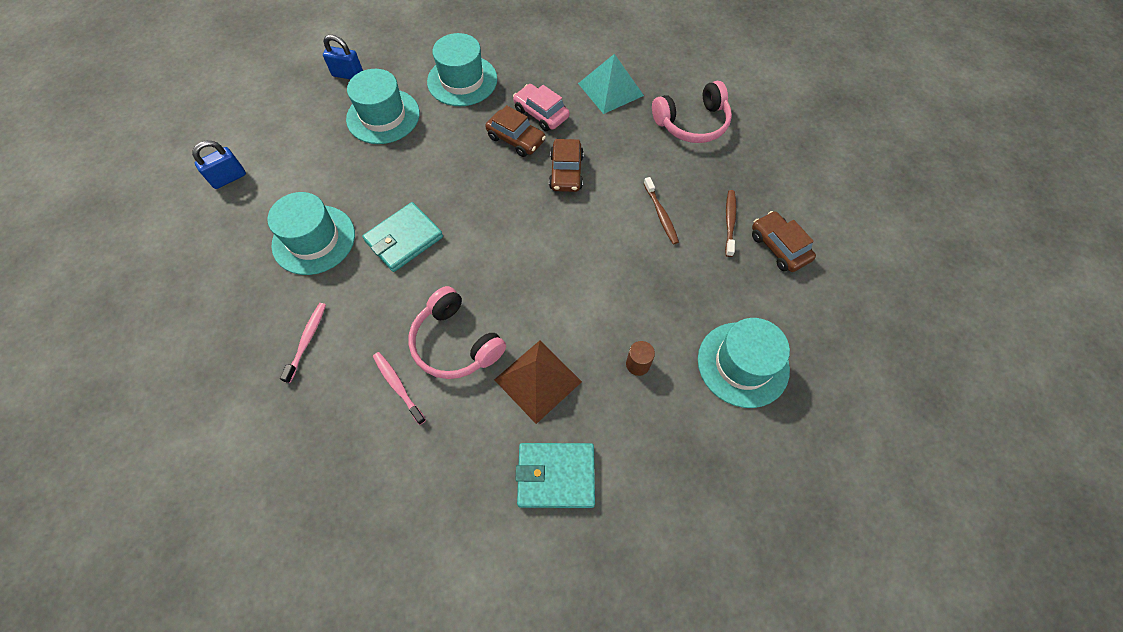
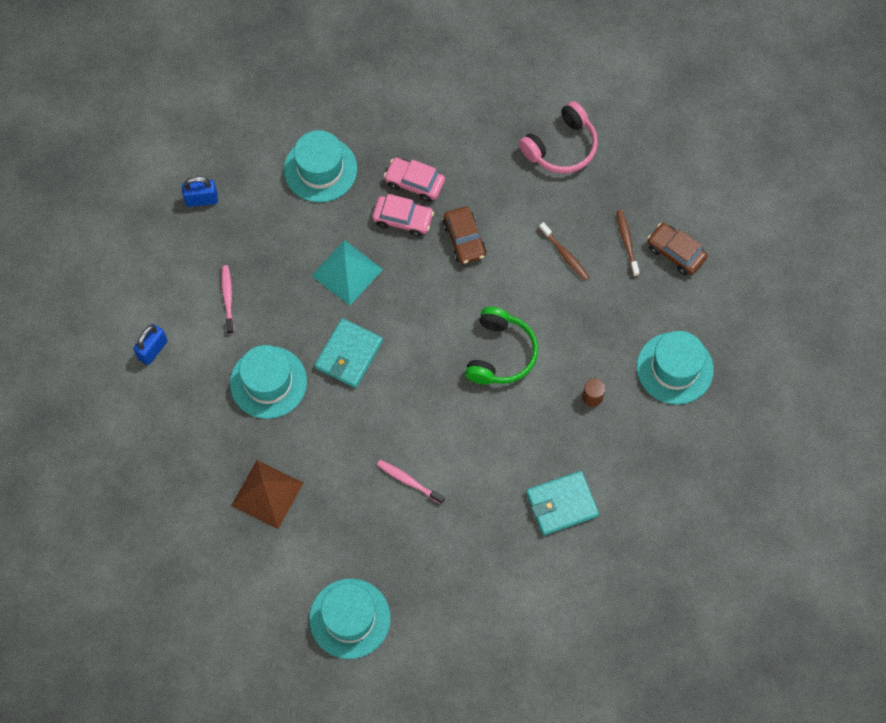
camera: 20 degrees left, 5 degrees up
pink toothbrush [280,303,326,383] -> pink toothbrush moved to [221,265,234,334]
turquoise hat [346,69,420,144] -> turquoise hat moved to [309,579,391,659]
pink headphones [408,286,506,379] -> none
brown car [486,105,546,157] -> pink car [372,194,434,237]
brown pyramid [494,340,582,424] -> brown pyramid moved to [231,460,303,529]
turquoise pyramid [578,54,644,114] -> turquoise pyramid moved to [312,240,383,305]
none -> green headphones [465,307,538,385]

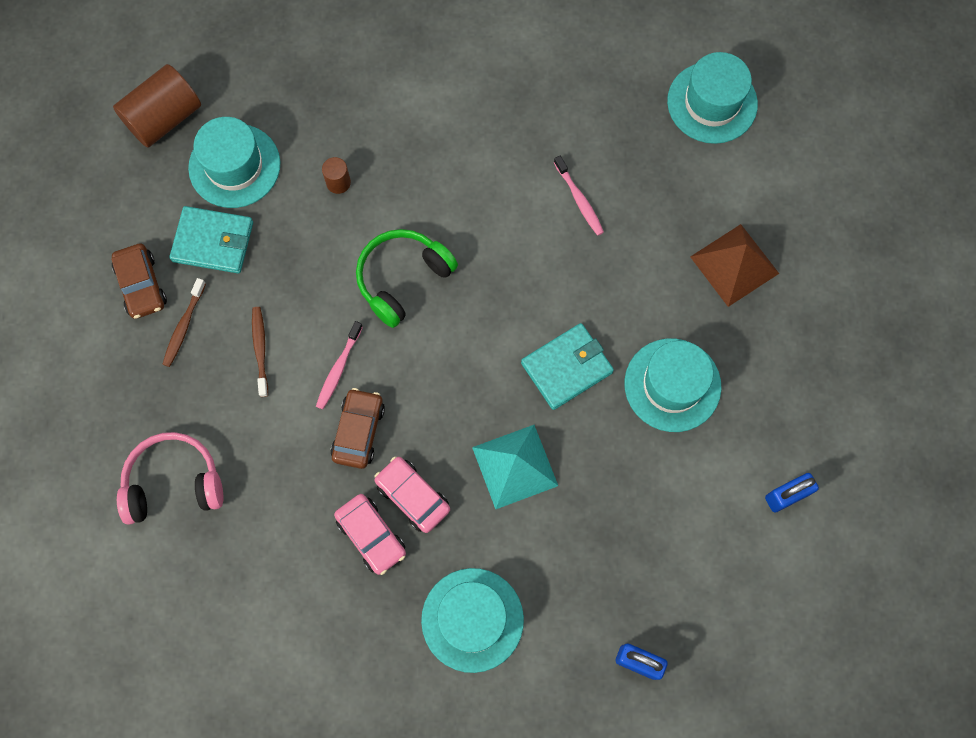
camera: 150 degrees left, 5 degrees up
pink toothbrush [221,265,234,334] -> pink toothbrush moved to [316,321,363,409]
turquoise wallet [526,471,599,536] -> turquoise wallet moved to [170,206,253,274]
none -> brown cylinder [113,64,201,148]

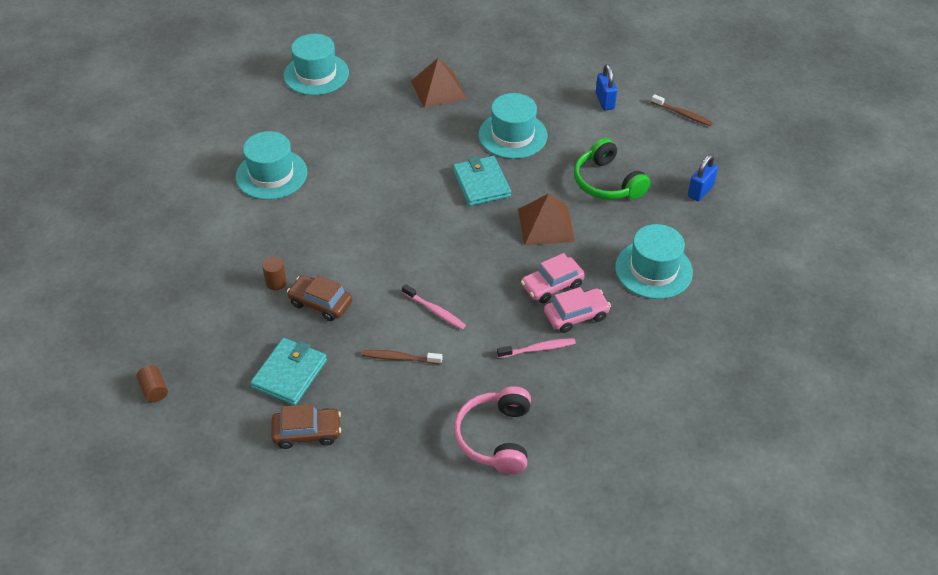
camera: 75 degrees left, 25 degrees down
brown cylinder [113,64,201,148] -> brown cylinder [137,365,168,402], size x0.48
brown toothbrush [162,278,206,367] -> brown toothbrush moved to [651,94,713,126]
turquoise hat [188,117,280,208] -> turquoise hat moved to [236,131,307,200]
brown car [331,388,385,469] -> brown car moved to [287,275,352,321]
green headphones [356,229,458,328] -> green headphones moved to [574,138,650,200]
turquoise pyramid [472,425,558,509] -> brown pyramid [518,193,575,246]
pink toothbrush [554,156,604,236] -> pink toothbrush moved to [497,338,576,358]

